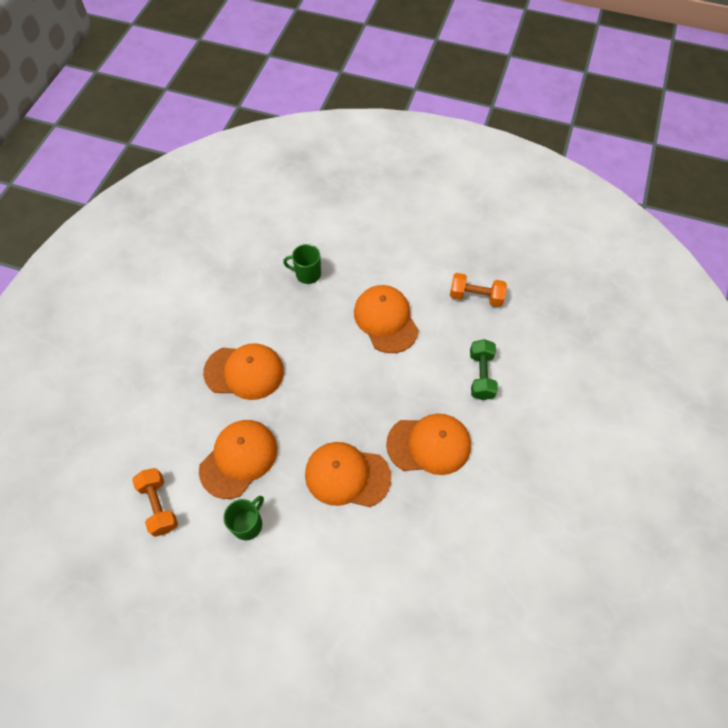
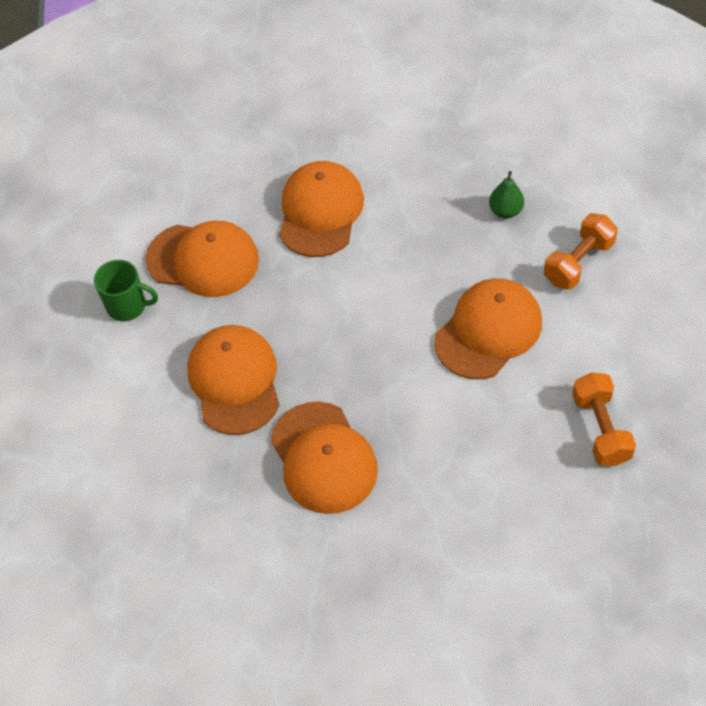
camera: 70 degrees right, 5 degrees down
orange dumbbell [132,468,178,537] -> orange dumbbell moved to [544,213,618,289]
orange cap [203,343,284,400] -> orange cap turned 150 degrees counterclockwise [279,161,364,257]
green mug [283,244,321,284] -> green pear [489,171,524,218]
green dumbbell [470,339,498,400] -> none

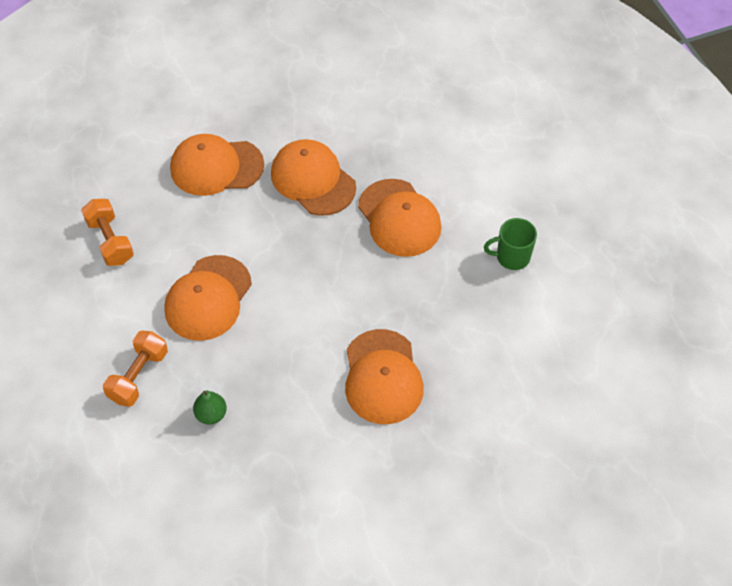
camera: 160 degrees right, 0 degrees up
orange cap [145,221,259,297] -> orange cap moved to [170,134,264,196]

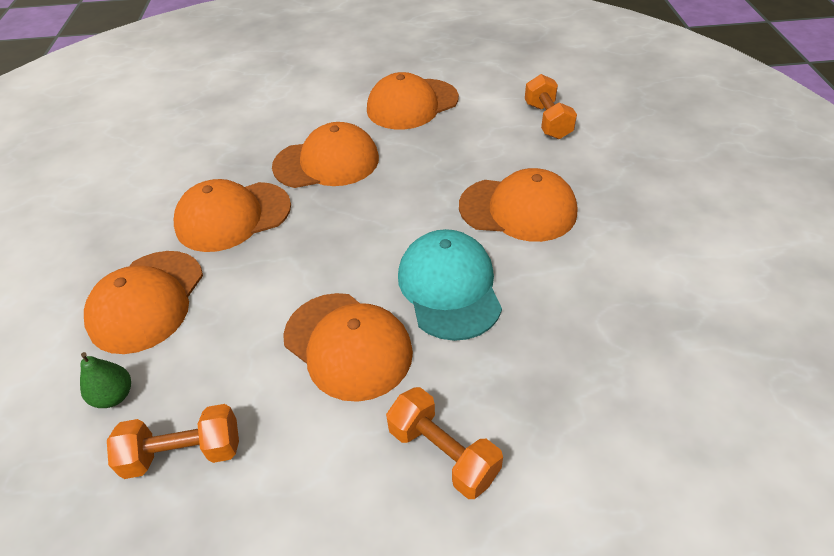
camera: 70 degrees left, 10 degrees down
green pear [193,390,227,425] -> green pear moved to [80,352,131,408]
green mug [484,218,537,270] -> orange cap [367,72,459,130]
none -> turquoise cap [398,229,502,341]
none -> orange dumbbell [525,74,577,139]

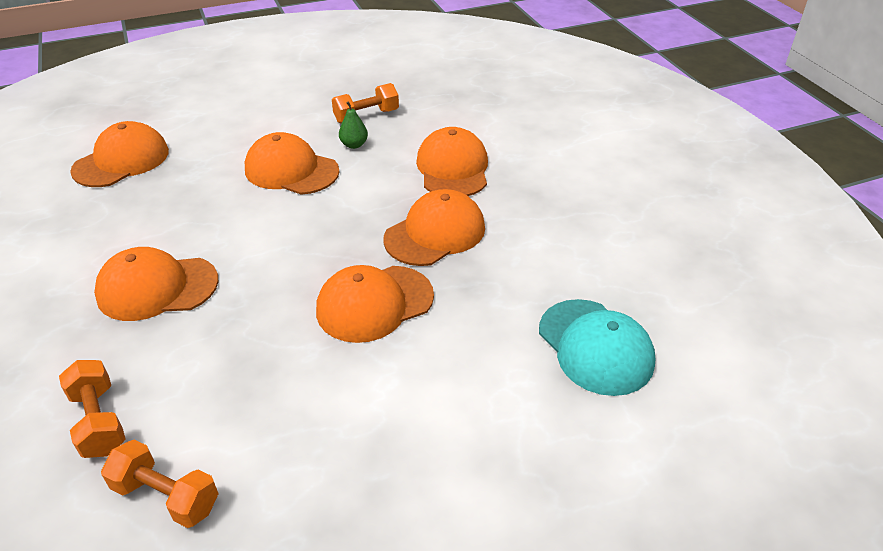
camera: 160 degrees right, 5 degrees down
green pear [80,352,131,408] -> green pear moved to [339,101,368,149]
orange cap [367,72,459,130] -> orange cap moved to [70,121,169,187]
orange dumbbell [386,387,503,499] -> orange dumbbell moved to [101,440,219,528]
turquoise cap [398,229,502,341] -> turquoise cap moved to [539,299,656,396]

